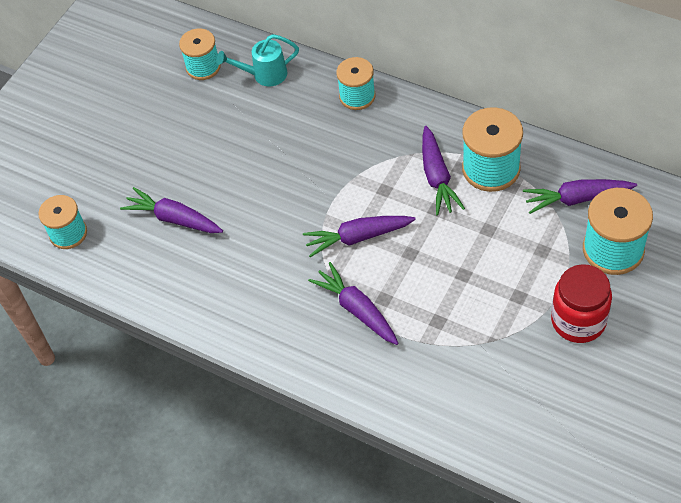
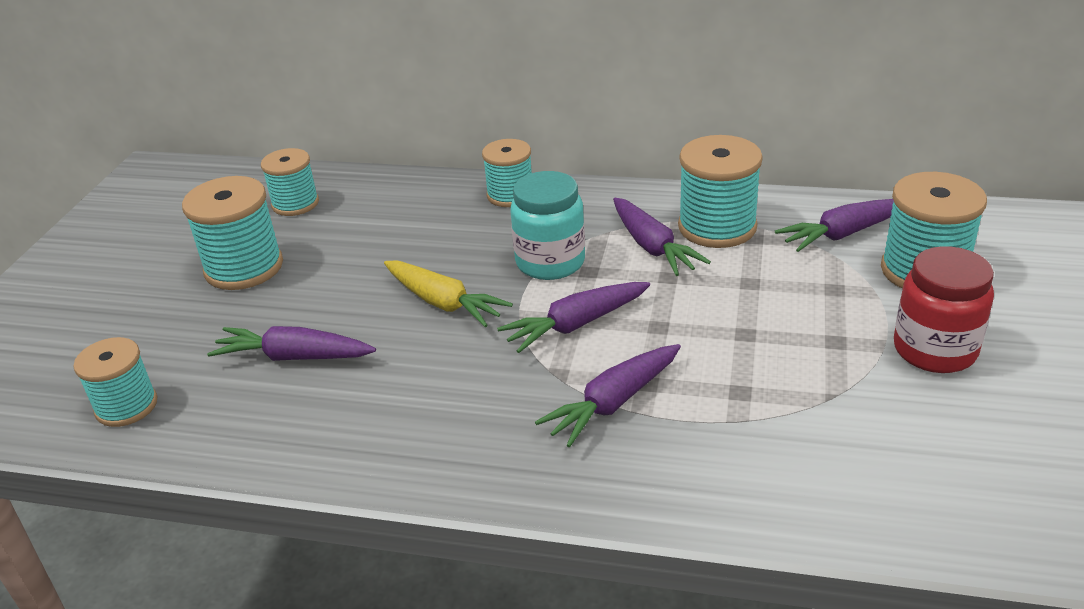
camera: 20 degrees left, 20 degrees down
turquoise watering can [217,34,299,86] -> none
purple carrot [308,262,399,345] -> purple carrot turned 75 degrees counterclockwise [535,344,681,448]
none -> turquoise spool [182,176,283,290]
none -> yellow carrot [384,260,513,327]
none -> turquoise jar [510,171,585,280]

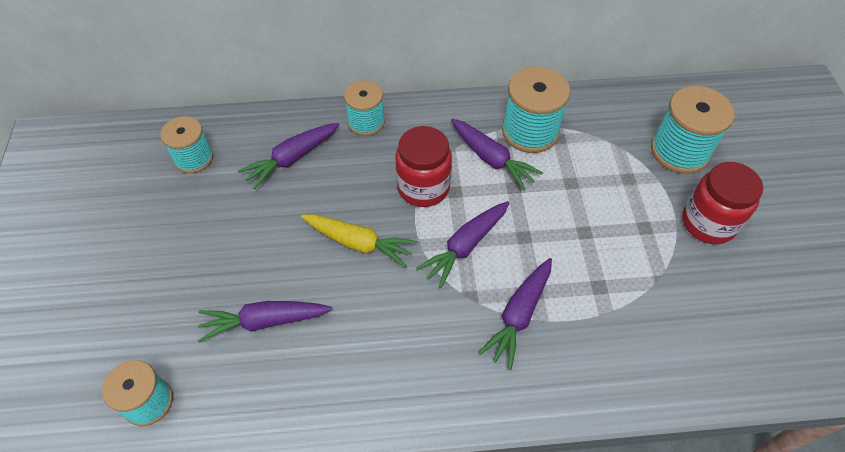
camera: 20 degrees left, 20 degrees up
turquoise spool [182,176,283,290] -> none
turquoise jar [510,171,585,280] -> red jar [396,126,452,207]
purple carrot [775,199,894,252] -> purple carrot moved to [238,123,339,190]

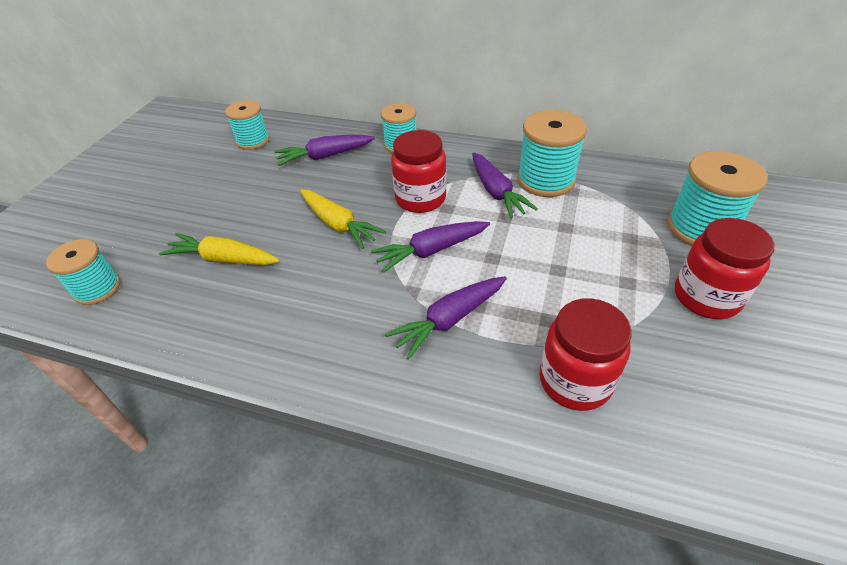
camera: 25 degrees right, 10 degrees down
purple carrot [198,301,332,343] -> yellow carrot [159,233,280,265]
none -> red jar [540,298,632,411]

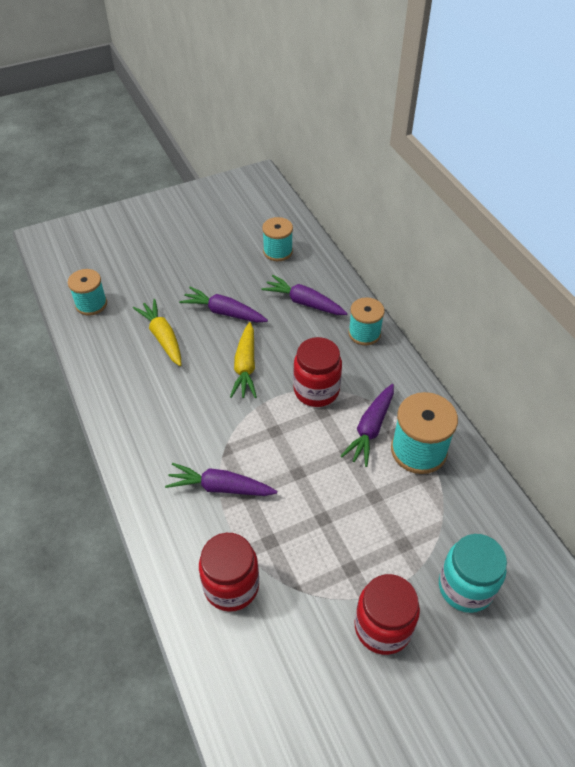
camera: 45 degrees right, 5 degrees up
purple carrot [371,221,490,273] -> purple carrot moved to [179,287,268,322]
turquoise spool [667,151,767,246] -> turquoise jar [439,534,507,613]

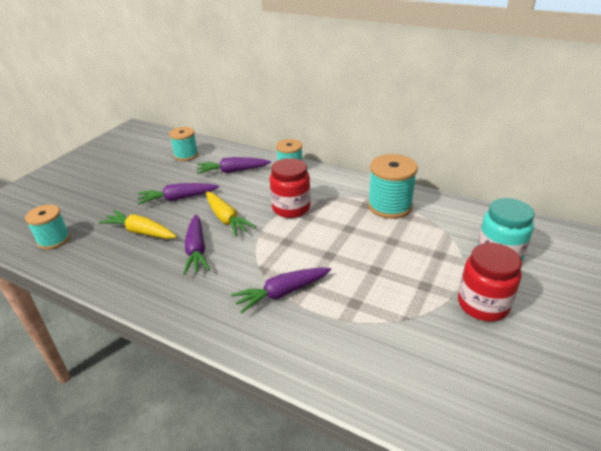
camera: 35 degrees left, 15 degrees down
red jar [199,533,259,612] -> none
purple carrot [341,384,394,467] -> purple carrot moved to [183,214,210,275]

